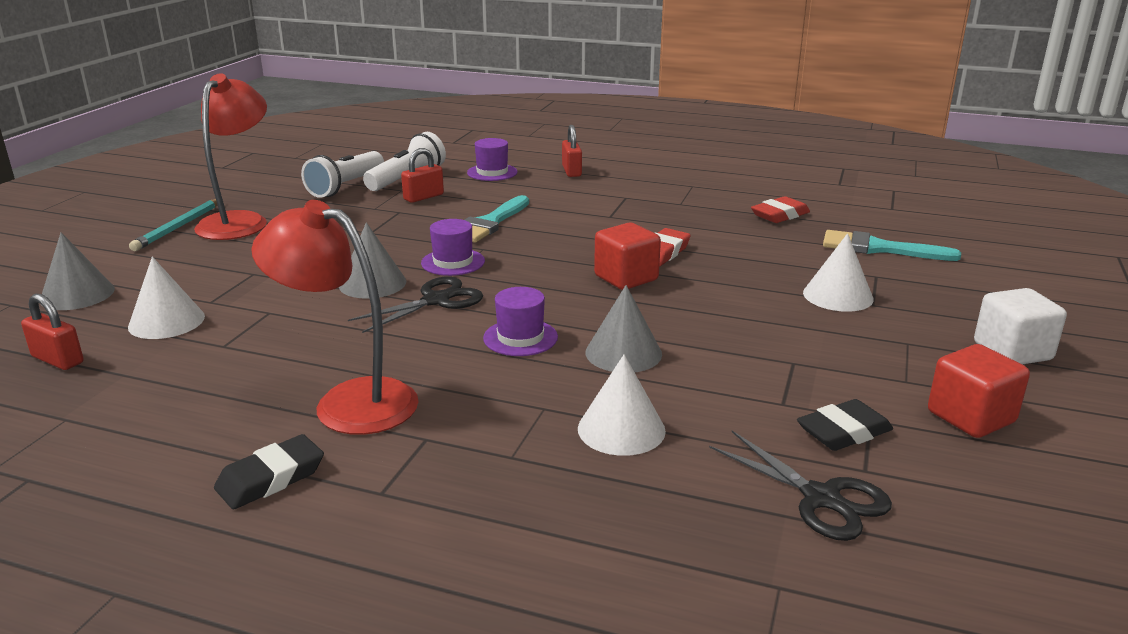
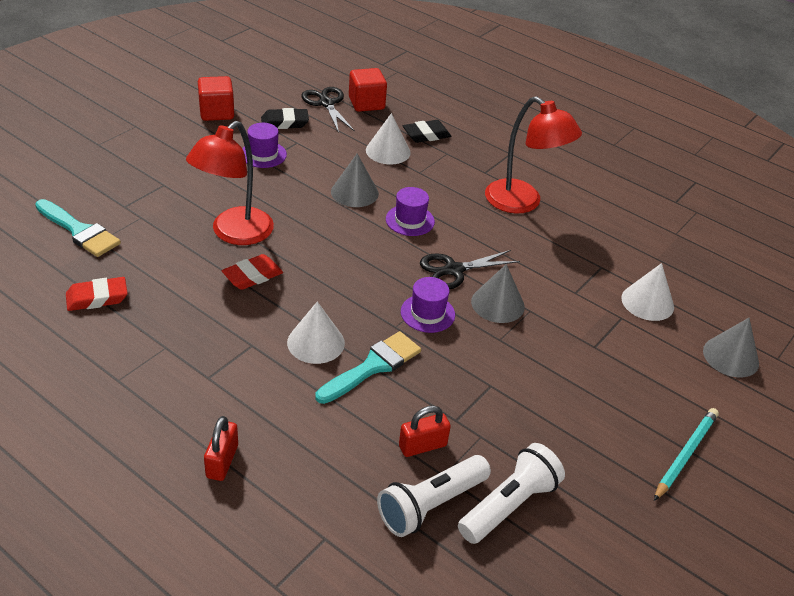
camera: 165 degrees left, 15 degrees up
red padlock [21,294,84,370] -> none
red lamp [194,73,267,240] -> red lamp moved to [186,121,274,245]
black eraser [214,434,324,509] -> black eraser moved to [403,120,451,143]
purple hat [467,138,518,181] -> purple hat moved to [242,123,287,168]
red cube [594,223,661,290] -> red cube moved to [349,68,387,112]
white cone [803,233,874,312] -> white cone moved to [287,302,345,364]
white cube [974,288,1067,364] -> none

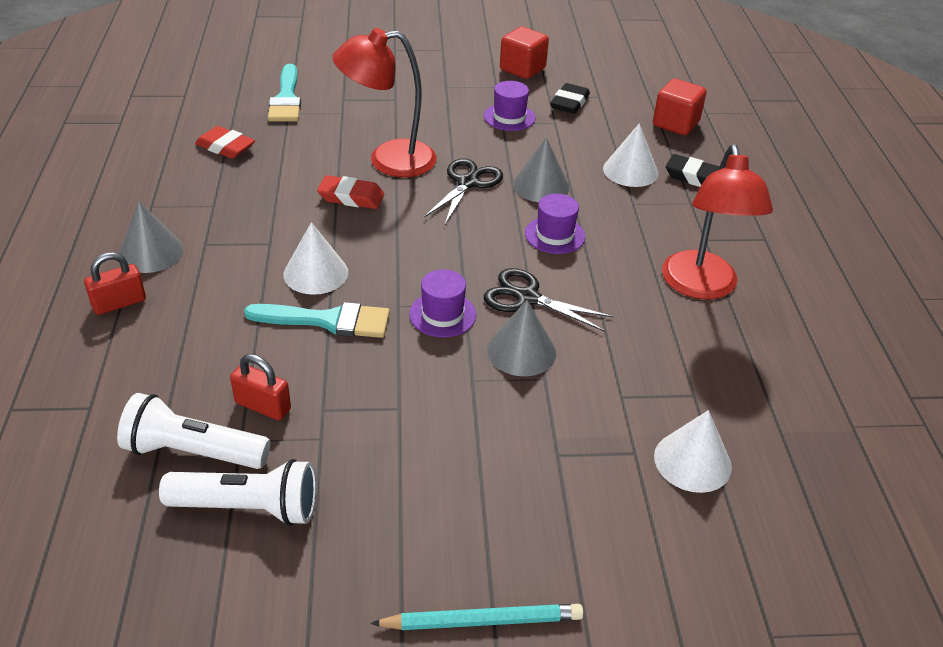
camera: 50 degrees right, 0 degrees up
black eraser [261,108,309,129] -> black eraser turned 75 degrees clockwise [550,83,590,114]
black scissors [301,87,355,133] -> black scissors moved to [424,158,503,224]
grey cone [703,318,759,377] -> grey cone moved to [119,201,184,273]

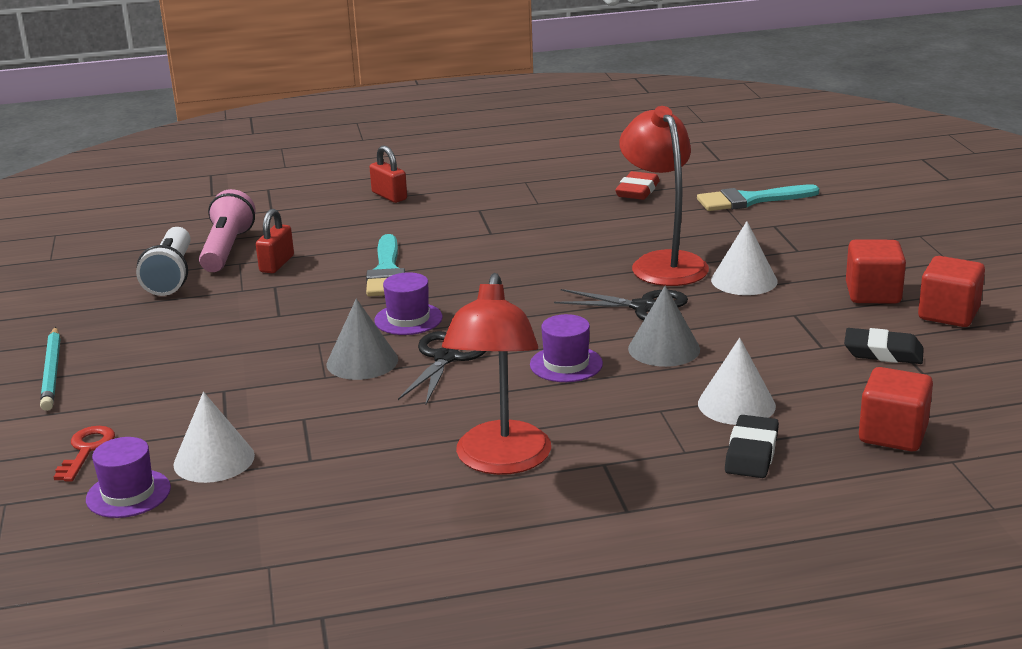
camera: 85 degrees right, 15 degrees down
white flashlight [117,393,271,469] -> pink flashlight [199,189,256,272]
grey cone [119,201,184,273] -> none
white cone [284,222,348,295] -> white cone moved to [711,221,778,295]
red eraser [317,175,384,209] -> none
purple hat [484,81,536,131] -> purple hat moved to [86,437,171,518]
red lamp [662,144,773,300] -> red lamp turned 75 degrees counterclockwise [442,273,551,475]
none -> red key [54,426,115,482]
none -> red cube [846,239,906,304]

